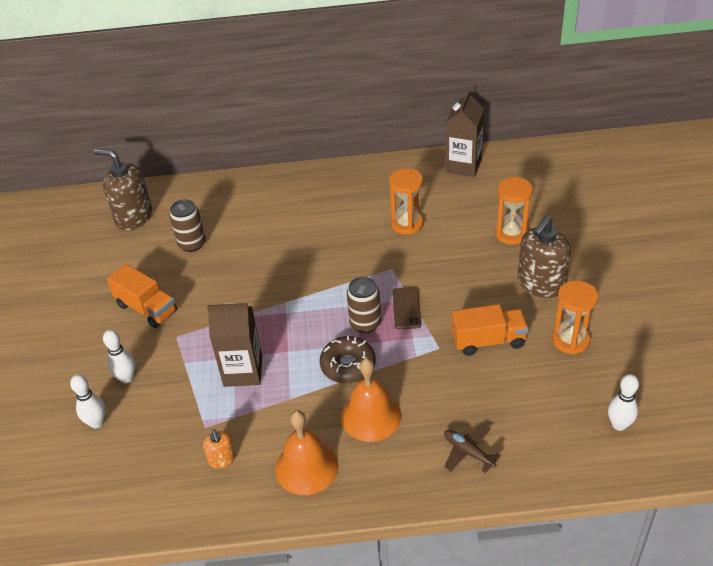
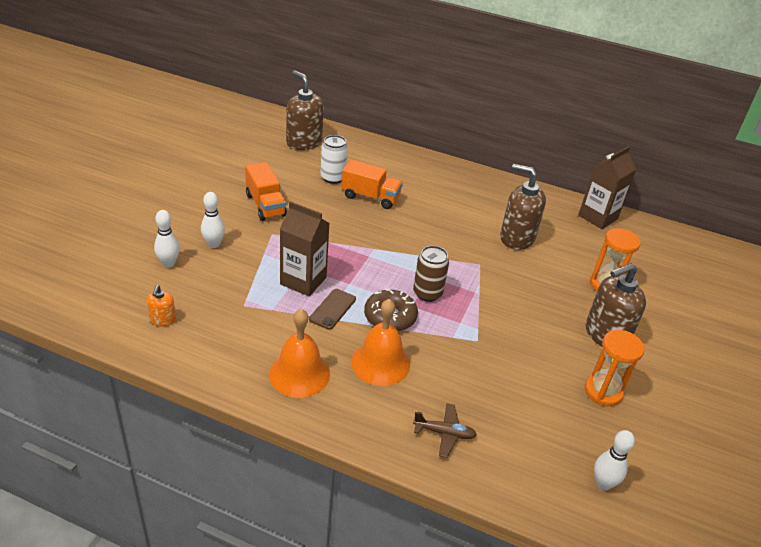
camera: 20 degrees right, 5 degrees down
brown can [169,199,206,252] -> white can [320,135,348,184]
orange soap dispenser [203,429,235,468] -> orange soap dispenser moved to [147,285,176,326]
orange hourglass [389,168,423,235] -> brown soap dispenser [500,164,546,250]
brown phone [393,287,421,329] -> brown phone moved to [309,289,356,330]
brown plane [444,425,501,473] -> brown plane turned 120 degrees clockwise [413,403,477,458]
orange truck [452,304,529,356] -> orange truck moved to [341,160,403,209]

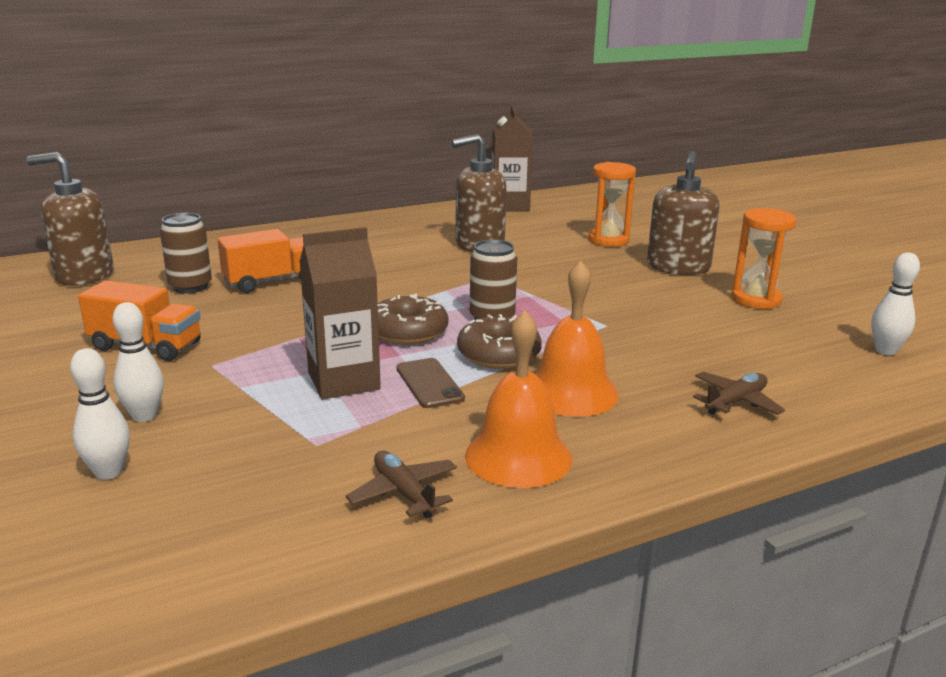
camera: 45 degrees left, 15 degrees down
orange soap dispenser [147,285,176,326] -> none
white can [320,135,348,184] -> brown can [160,213,212,293]
none -> brown plane [346,451,457,519]
none -> brown donut [378,294,448,345]

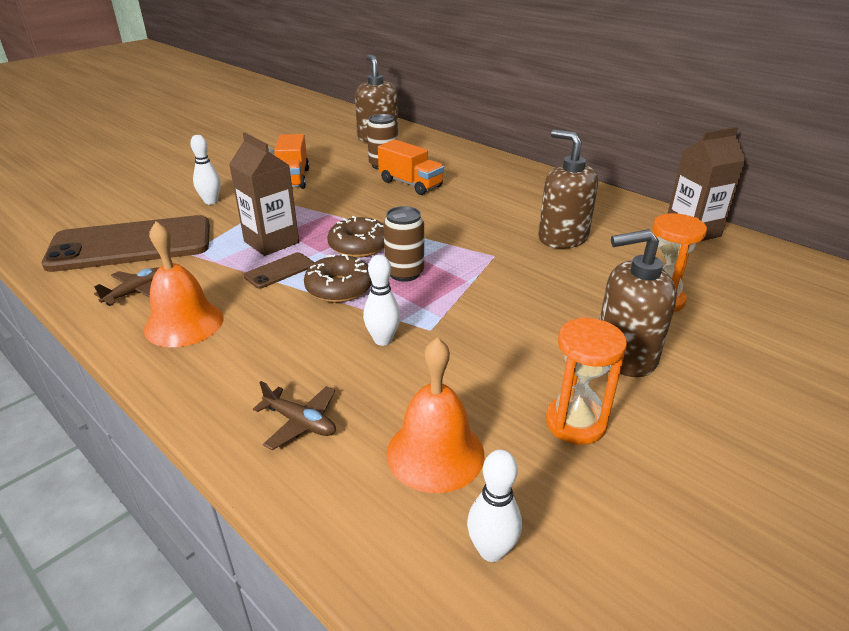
camera: 70 degrees right, 10 degrees up
white bowling pin [70,348,130,480] -> white bowling pin moved to [363,255,401,346]
orange bell [536,261,619,417] -> orange bell moved to [387,337,485,493]
none -> brown phone [42,215,210,272]

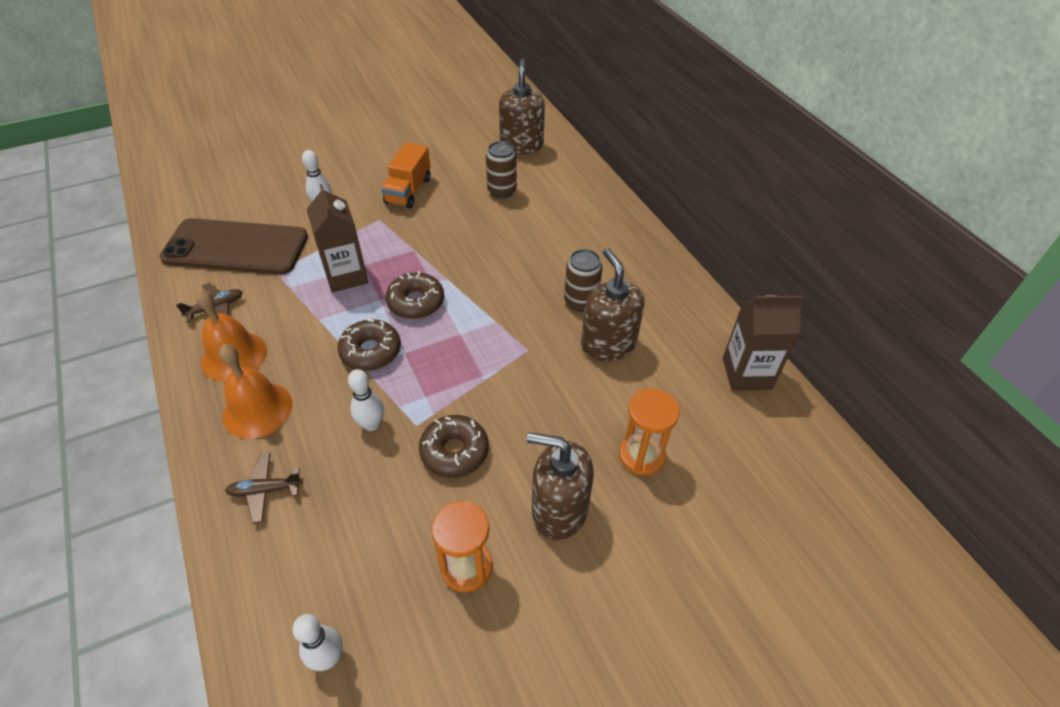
camera: 20 degrees right, 15 degrees up
brown phone [244,252,314,289] -> none
brown plane [253,381,336,450] -> brown plane turned 120 degrees clockwise [225,453,302,523]
orange truck [378,140,444,195] -> none
brown can [383,206,424,282] -> brown can moved to [564,249,602,312]
orange bell [387,337,485,493] -> orange bell moved to [219,344,293,439]
none -> brown donut [419,415,489,478]

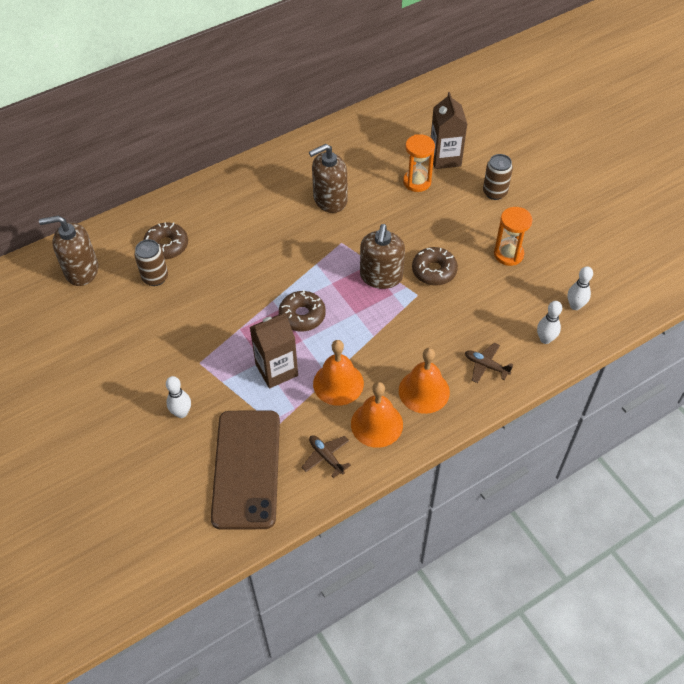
camera: 95 degrees left, 5 degrees up
brown plane [225,453,302,523] -> brown plane turned 135 degrees clockwise [465,343,513,383]
brown donut [337,318,401,371] -> brown donut moved to [143,222,188,260]
white bowling pin [348,369,384,431] -> white bowling pin moved to [537,301,562,344]
orange truck [381,142,431,208] -> none
brown soap dispenser [527,432,594,540] -> brown soap dispenser moved to [360,224,405,289]
brown can [564,249,602,312] -> brown can moved to [483,154,513,200]
brown carton [723,295,803,390] -> brown carton moved to [431,92,467,169]
none -> orange bell [313,340,364,406]

